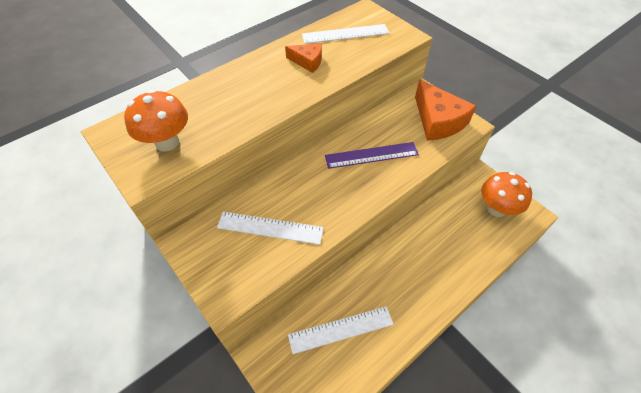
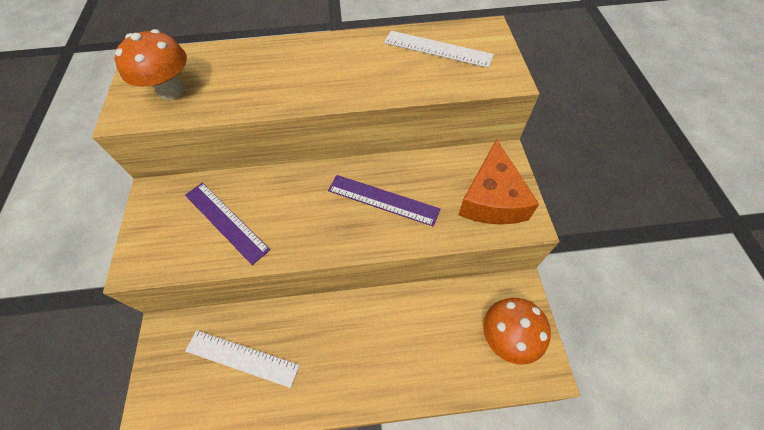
camera: 35 degrees right, 5 degrees up
white ruler [217,212,324,245] -> purple ruler [185,183,270,265]
orange cheese [285,43,322,73] -> none

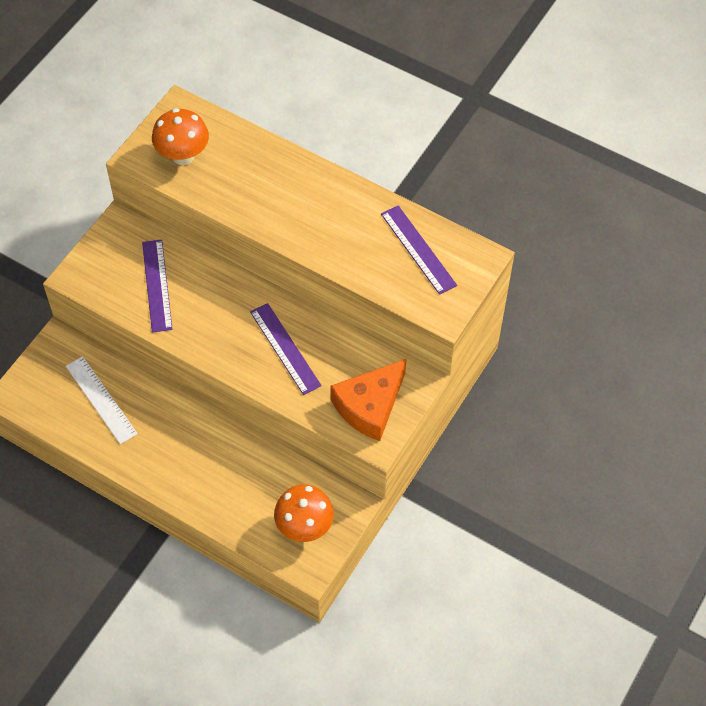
camera: 35 degrees right, 0 degrees up
white ruler [384,31,494,68] -> purple ruler [381,205,457,295]

